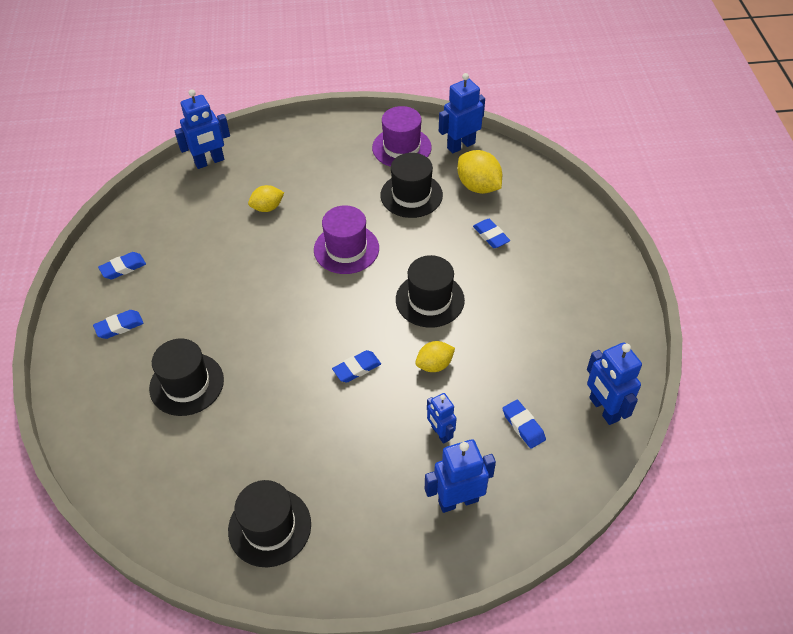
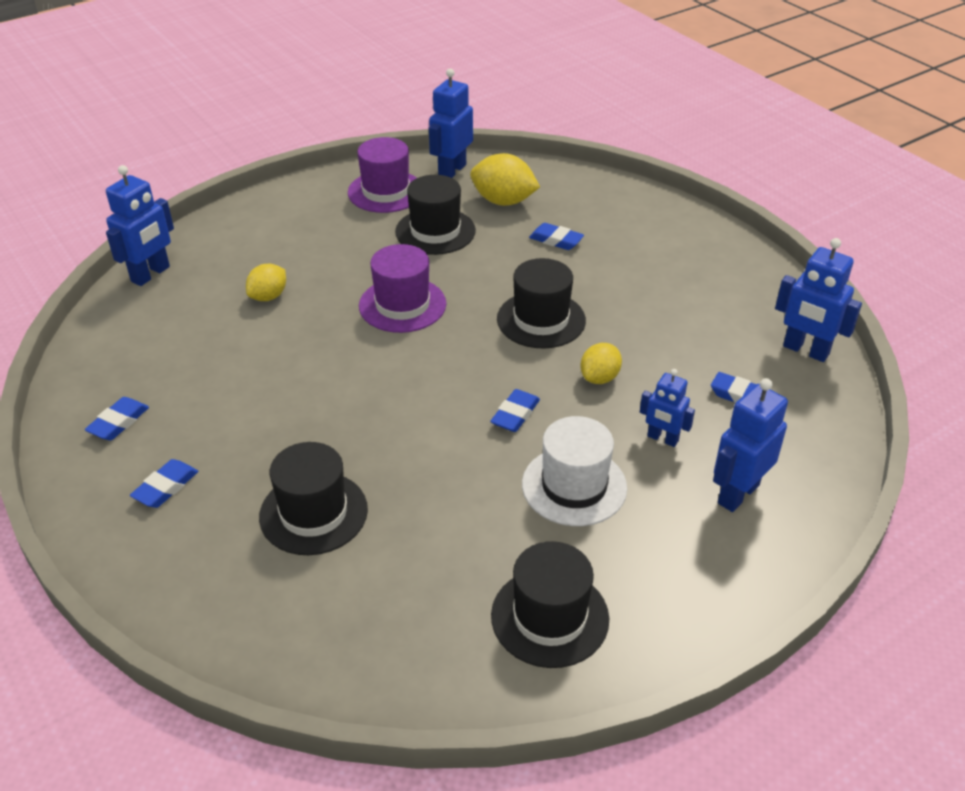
camera: 30 degrees left, 10 degrees down
none -> white hat [522,416,627,526]

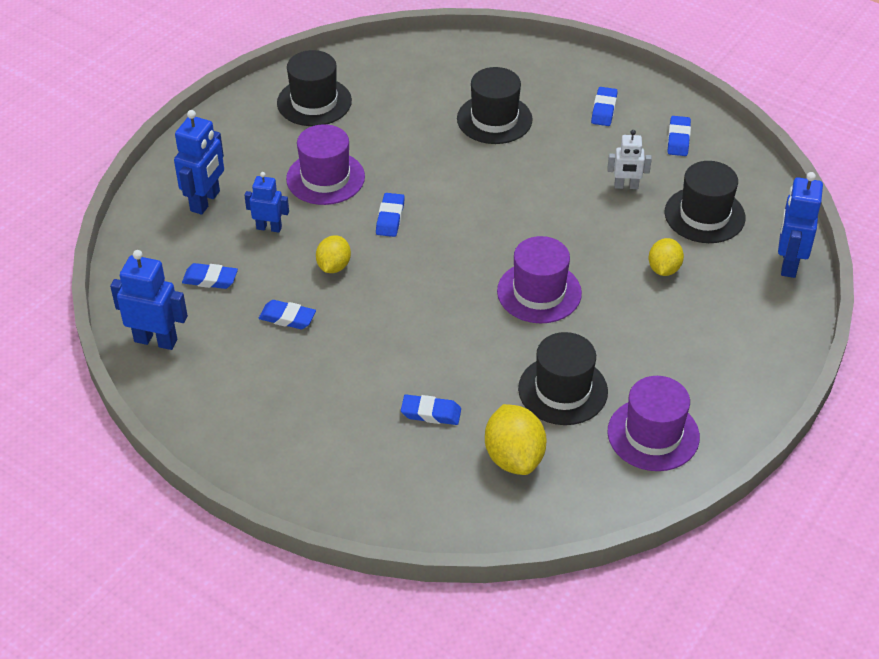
camera: 160 degrees right, 5 degrees up
blue robot [429,69,473,178] -> none
yellow lemon [470,153,540,206] -> yellow lemon turned 75 degrees clockwise [485,404,547,475]
black hat [497,258,586,349] -> black hat moved to [665,161,746,243]
white hat [522,416,627,526] -> purple hat [286,124,365,205]
none -> blue eraser [259,300,316,329]
none -> white robot [607,130,652,189]

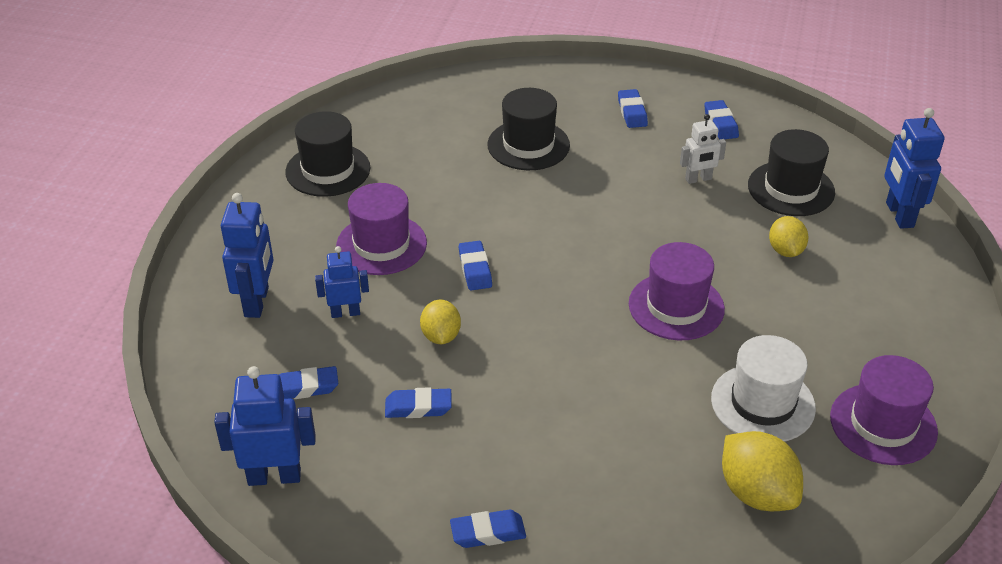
camera: 20 degrees left, 5 degrees down
blue eraser [401,395,461,425] -> blue eraser moved to [450,510,526,548]
black hat [518,332,608,425] -> white hat [711,335,816,442]

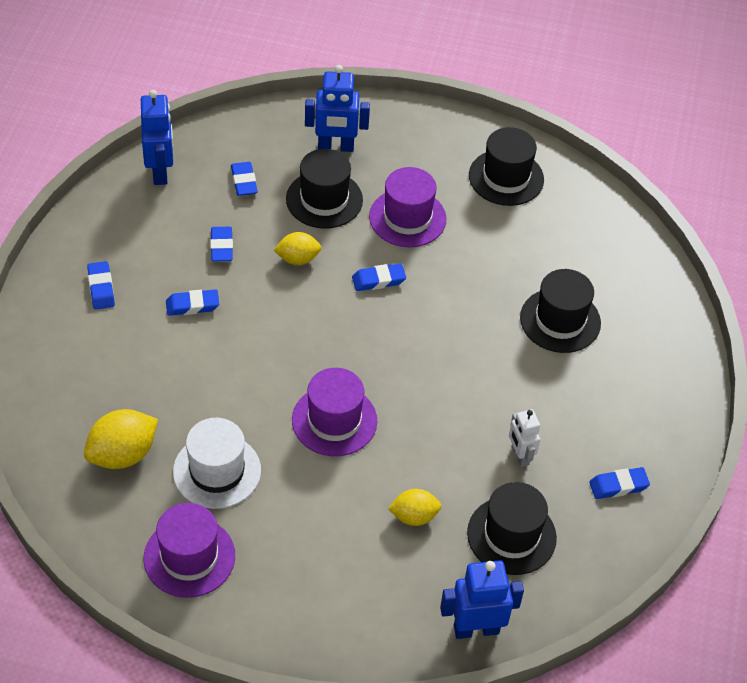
camera: 85 degrees right, 10 degrees up
blue robot [315,246,369,318] -> black hat [286,149,363,229]
blue eraser [618,89,648,128] -> blue eraser moved to [166,289,219,316]

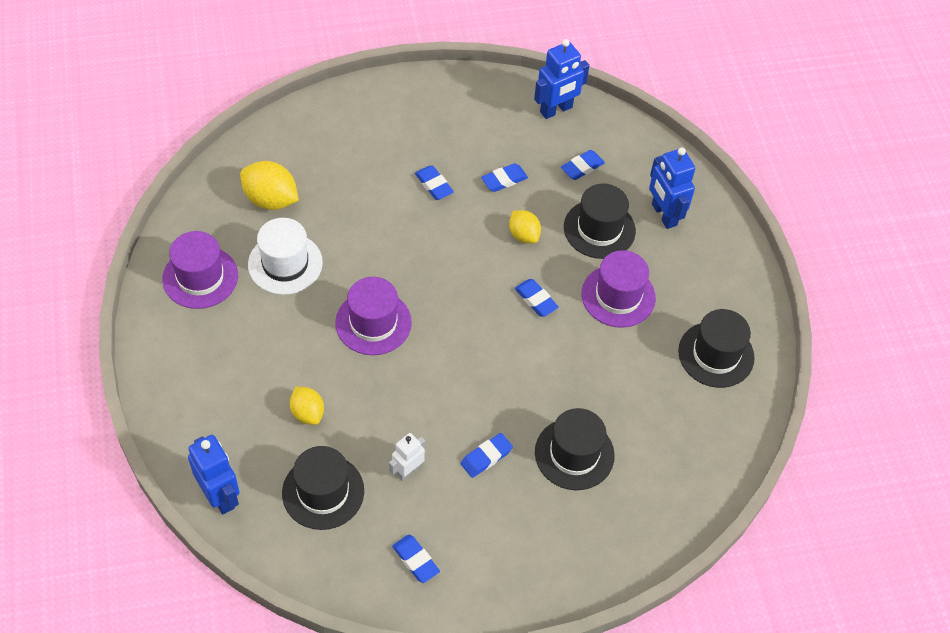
camera: 65 degrees right, 5 degrees up
blue eraser [87,261,115,309] -> blue eraser moved to [461,433,513,478]

